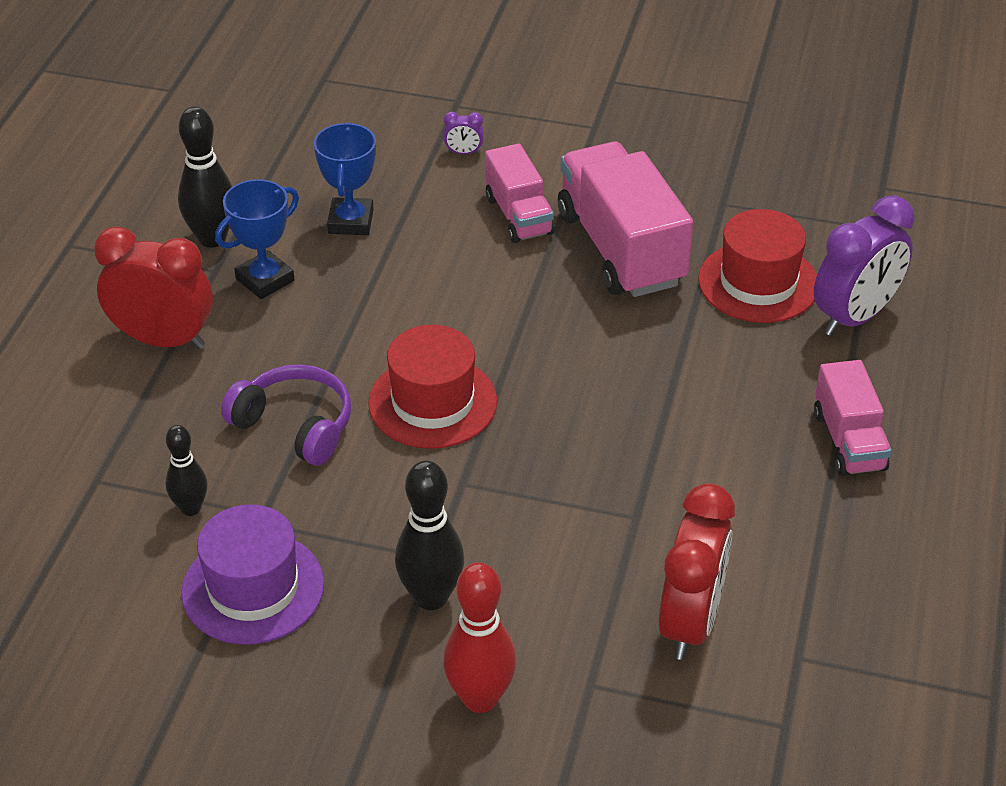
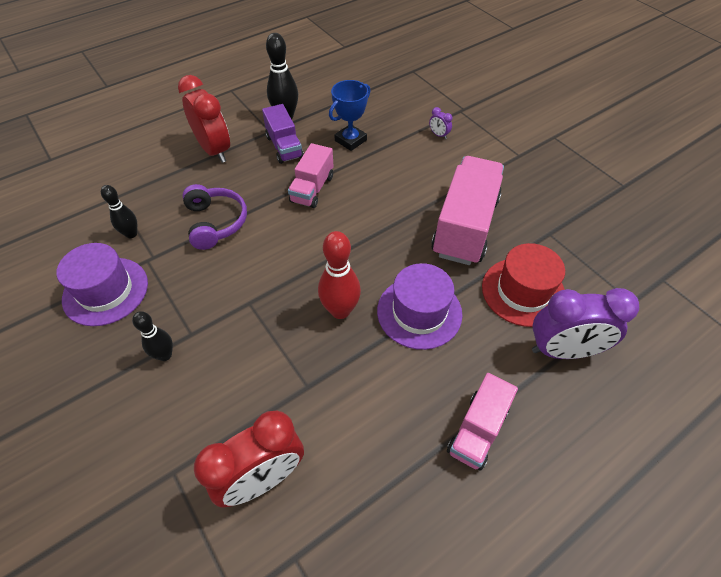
camera: 40 degrees right, 10 degrees up
blue trophy [215,179,299,299] -> purple truck [262,104,304,164]
red hat [368,325,497,449] -> none
black bowling pin [395,461,465,610] -> black bowling pin [132,311,173,361], size x0.63
red bowling pin [443,562,516,713] -> red bowling pin moved to [318,231,361,319]
pink truck [485,143,555,243] -> pink truck moved to [288,143,334,208]
none -> purple hat [377,263,462,350]

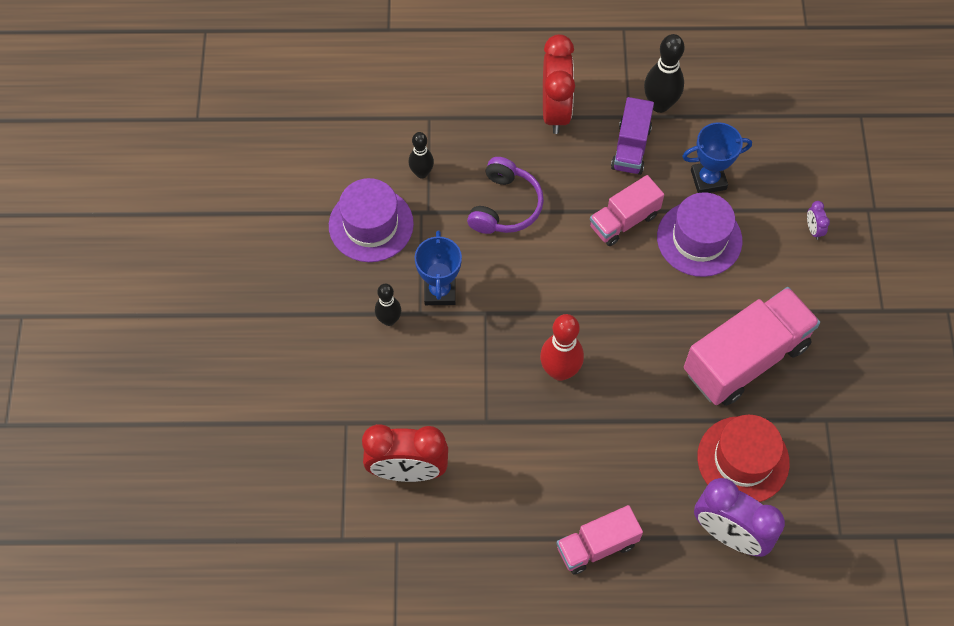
camera: 35 degrees right, 10 degrees up
purple hat [377,263,462,350] -> purple hat moved to [657,192,743,277]
none -> blue trophy [414,230,462,305]

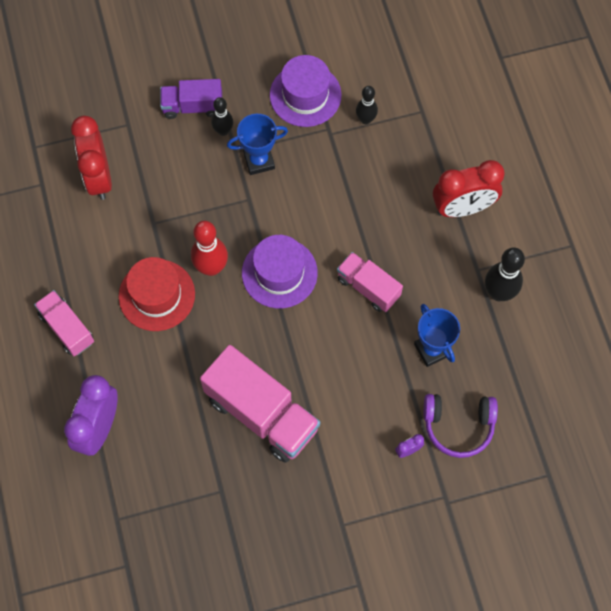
camera: 75 degrees right, 5 degrees up
purple headphones [467,157,544,234] -> purple headphones moved to [424,394,498,458]
purple truck [611,97,654,175] -> purple truck moved to [160,79,222,119]
purple hat [657,192,743,277] -> purple hat moved to [242,235,318,308]
red hat [697,415,790,502] -> red hat moved to [119,257,195,331]

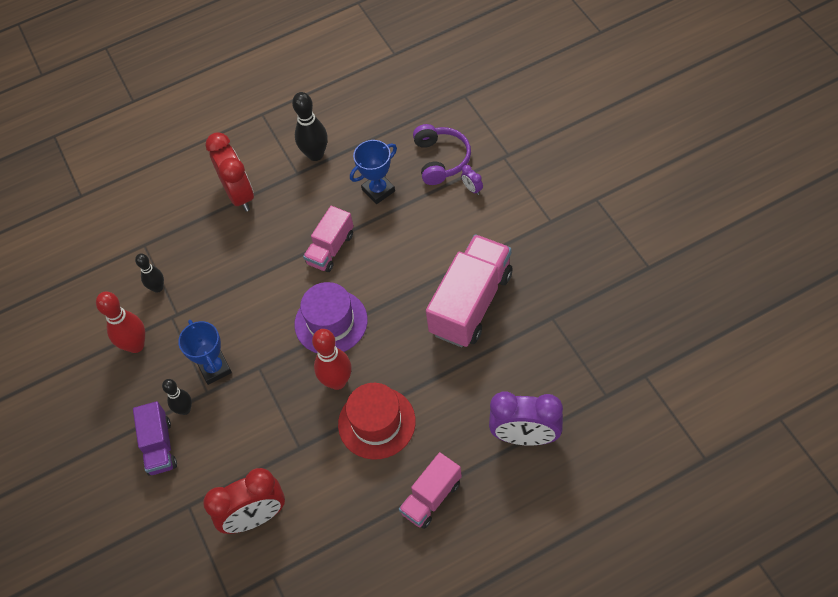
camera: 95 degrees left, 10 degrees down
purple hat [270,55,342,127] -> red bowling pin [96,292,145,353]

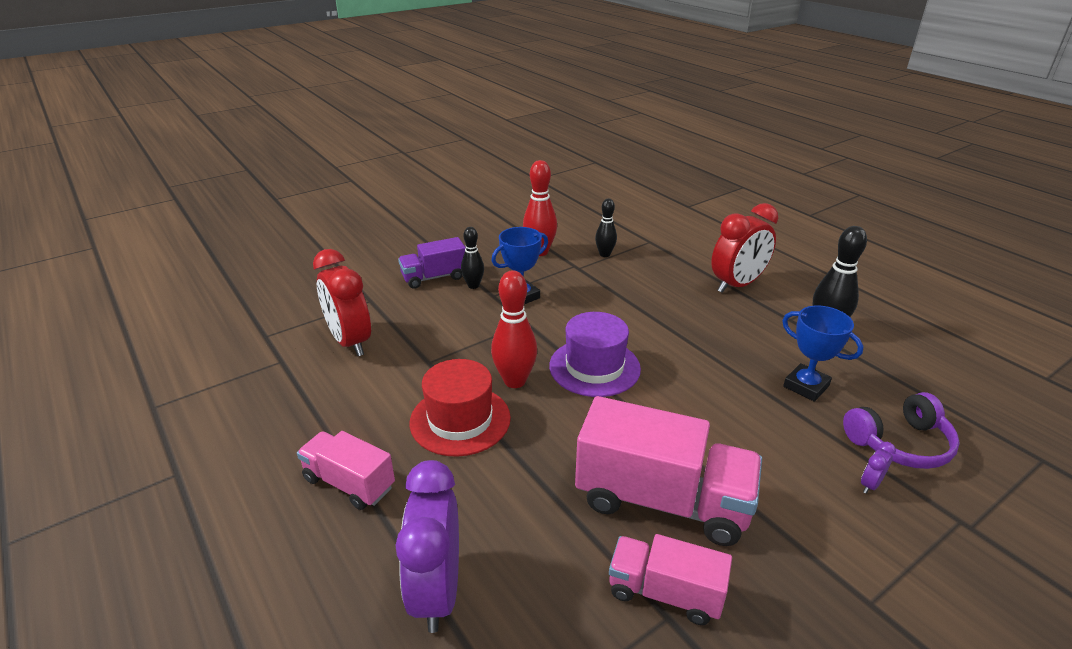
camera: 75 degrees right, 25 degrees down
pink truck [303,206,354,272] -> pink truck moved to [609,534,732,625]

